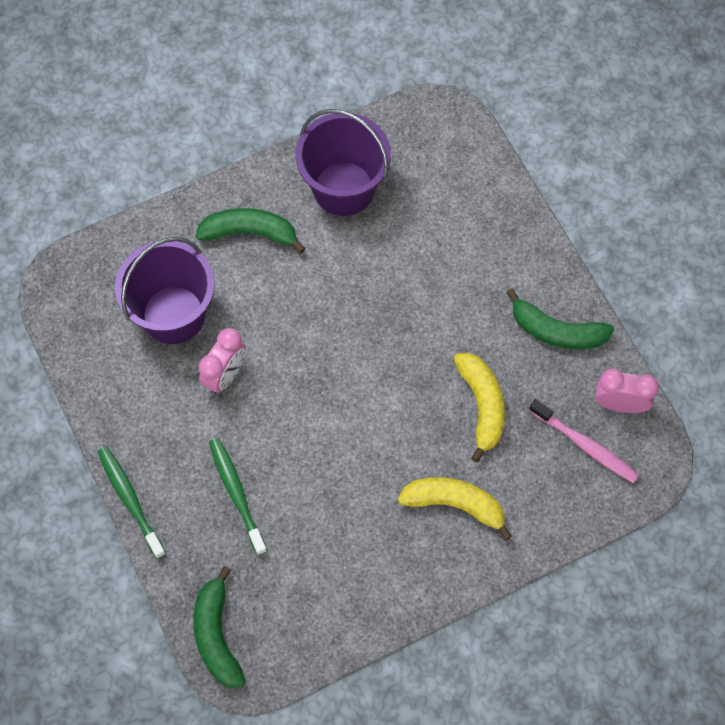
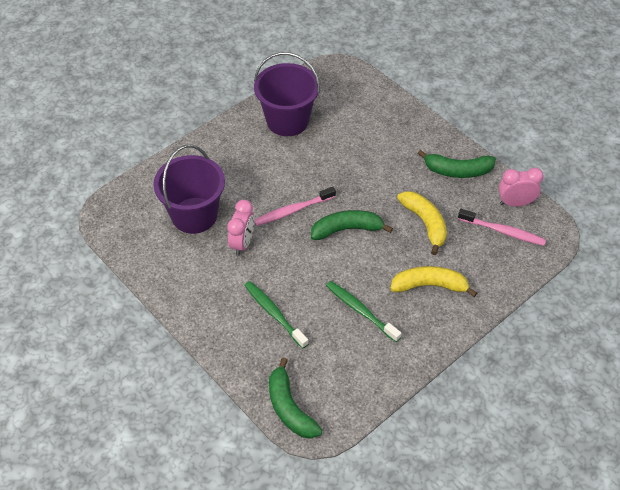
camera: 15 degrees left, 15 degrees down
green toothbrush [98,447,166,559] -> green toothbrush moved to [326,281,402,342]
green banana [196,208,306,253] -> green banana moved to [311,210,393,240]
none -> pink toothbrush [255,187,336,226]

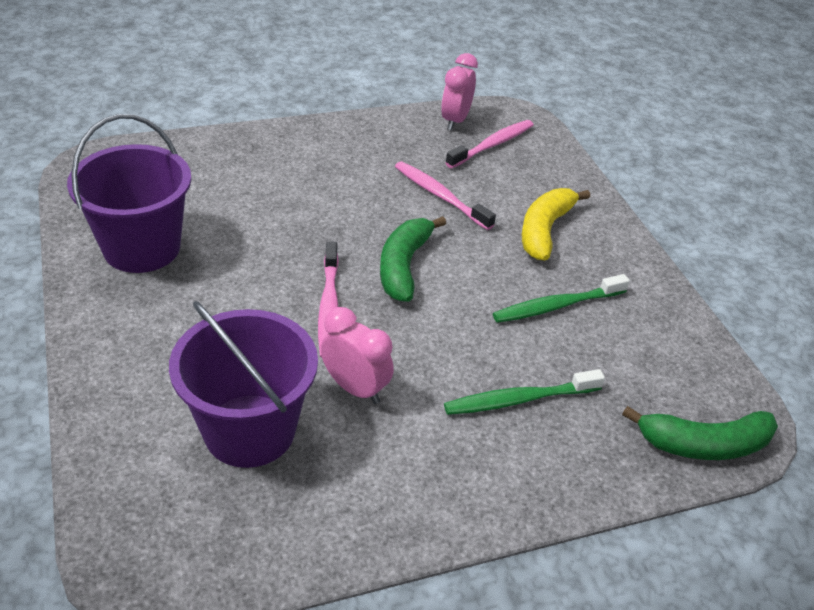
camera: 70 degrees left, 10 degrees down
yellow banana [397,191,447,255] -> pink toothbrush [395,161,496,230]
green banana [418,150,496,178] -> none

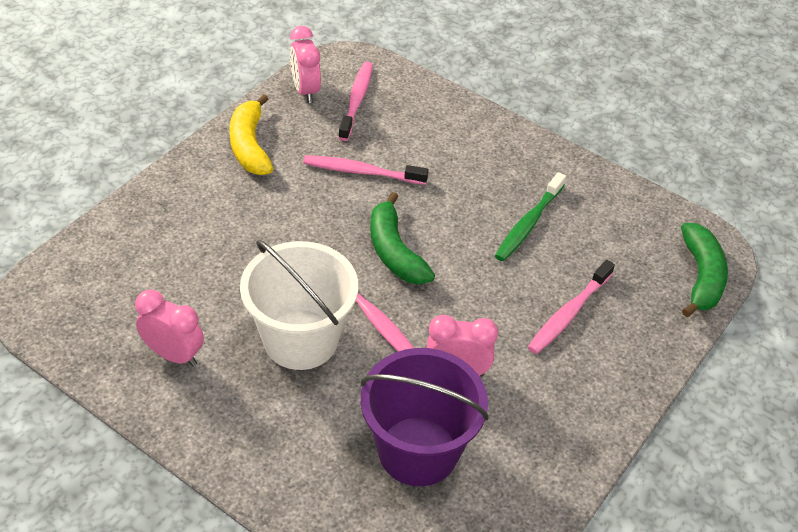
camera: 35 degrees left, 5 degrees up
purple bucket [67,114,191,273] -> pink clock [135,290,204,366]
green toothbrush [444,369,605,415] -> pink toothbrush [528,260,615,354]
yellow banana [522,188,590,260] -> yellow banana moved to [230,94,273,175]
green banana [622,406,778,460] -> green banana turned 45 degrees counterclockwise [681,223,728,317]
none -> white bucket [240,240,358,370]

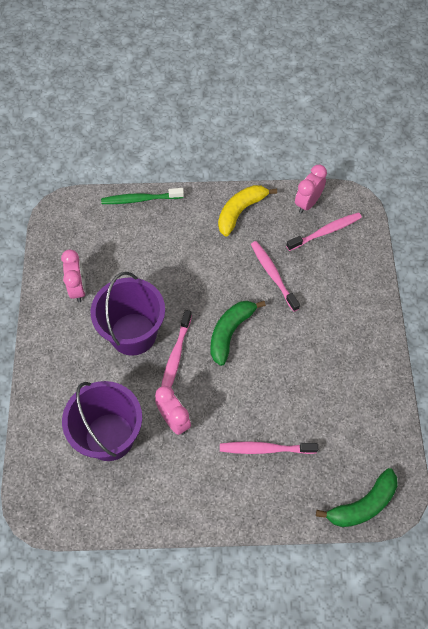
camera: 55 degrees right, 15 degrees up
white bucket [240,240,358,370] -> purple bucket [91,272,165,356]
green toothbrush [495,172,566,261] -> green toothbrush moved to [101,188,184,204]

